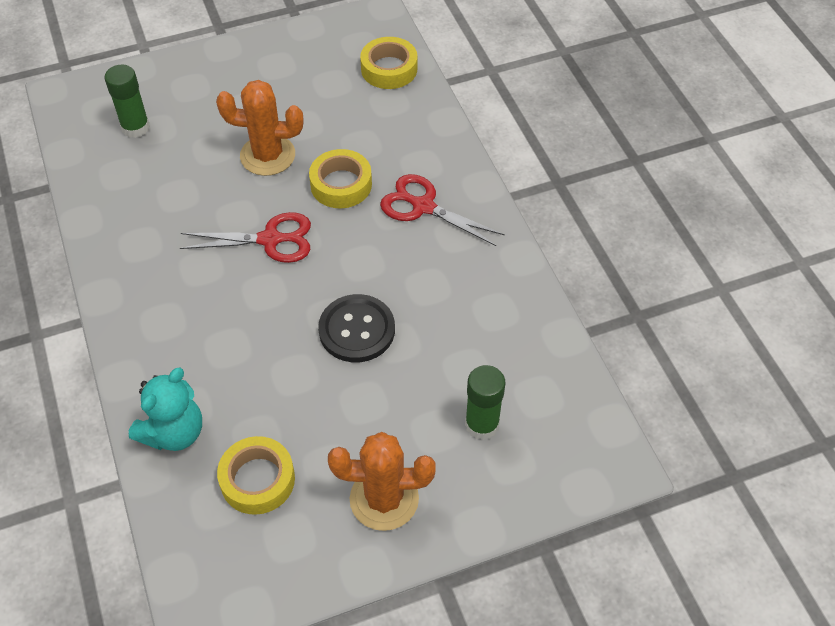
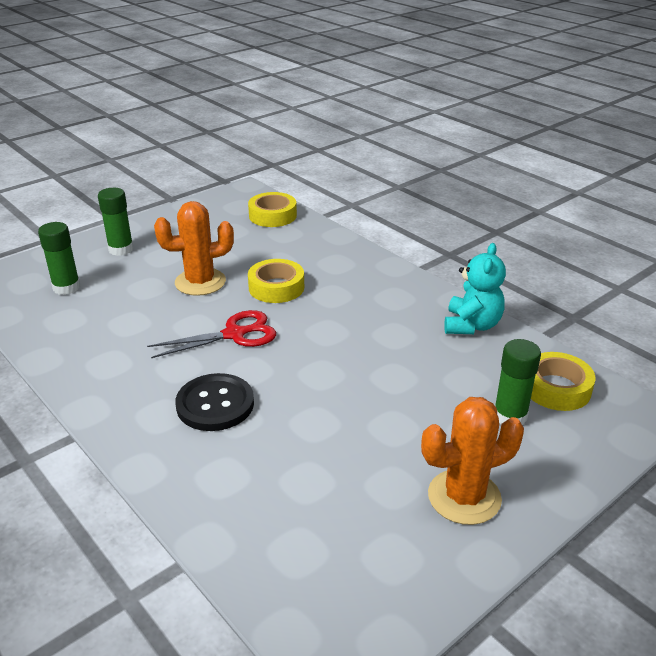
camera: 20 degrees left, 20 degrees down
turquoise teddy bear [129,368,202,451] -> turquoise teddy bear moved to [444,243,506,334]
yellow tape [217,436,295,515] -> yellow tape moved to [531,352,595,411]
black button [318,294,395,362] -> black button moved to [175,373,254,431]
red scissors [380,174,505,246] -> none
none -> green glue stick [98,188,134,256]

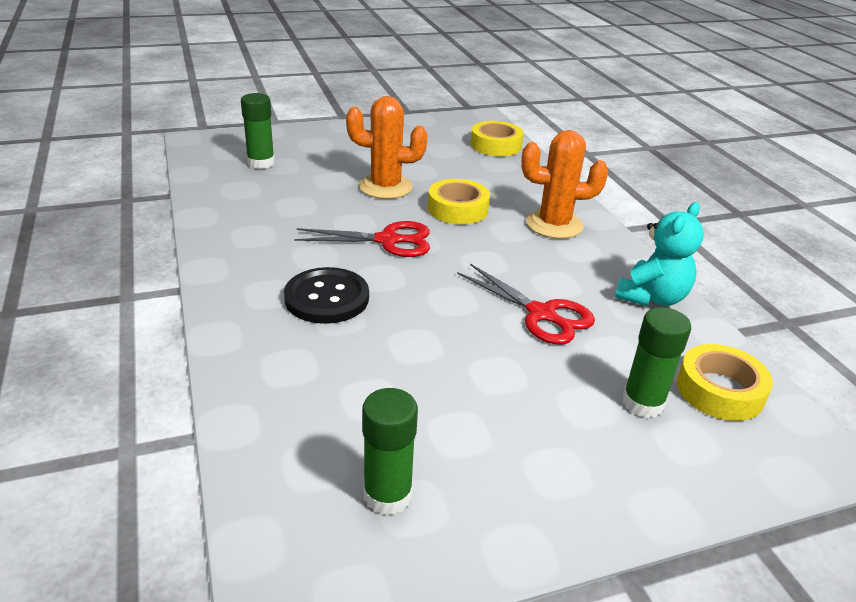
camera: 20 degrees right, 0 degrees up
green glue stick [98,188,134,256] -> green glue stick moved to [362,388,418,515]
orange cactus [421,397,524,525] -> orange cactus moved to [521,130,608,239]
none -> red scissors [457,264,595,345]

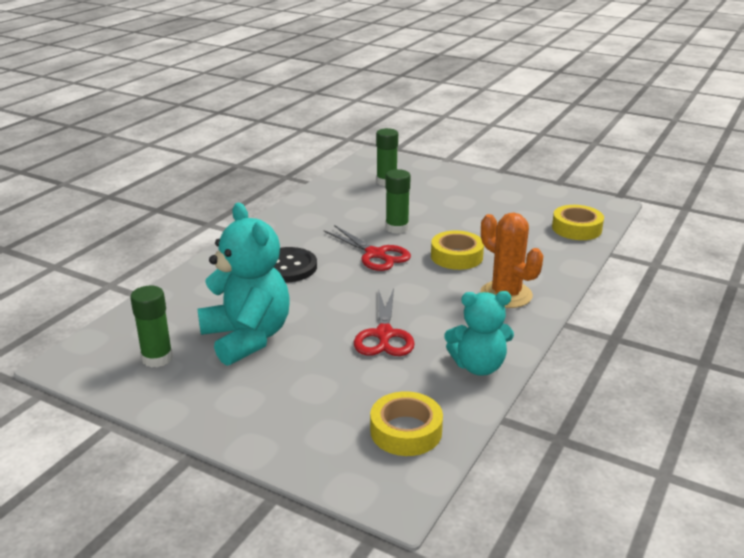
camera: 50 degrees right, 5 degrees down
orange cactus [346,96,428,199] -> none
green glue stick [622,307,691,418] -> green glue stick moved to [385,169,411,234]
none -> turquoise teddy bear [197,203,290,366]

